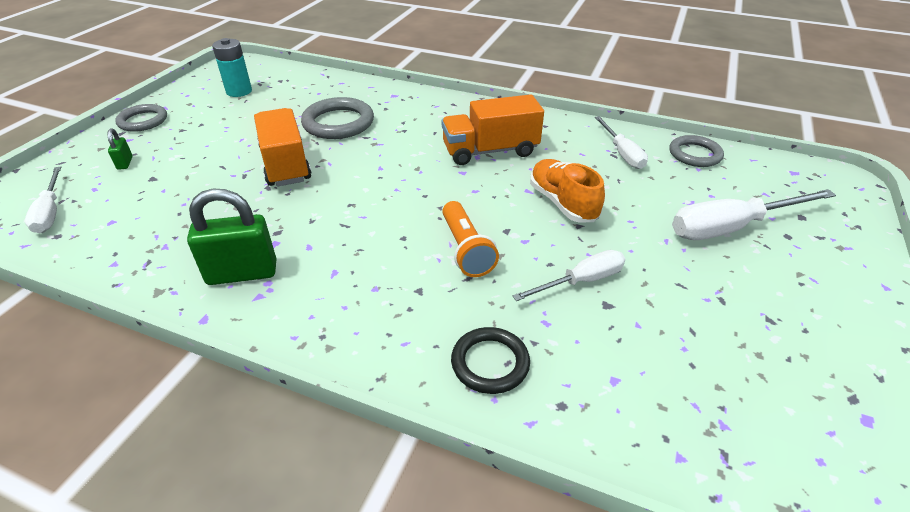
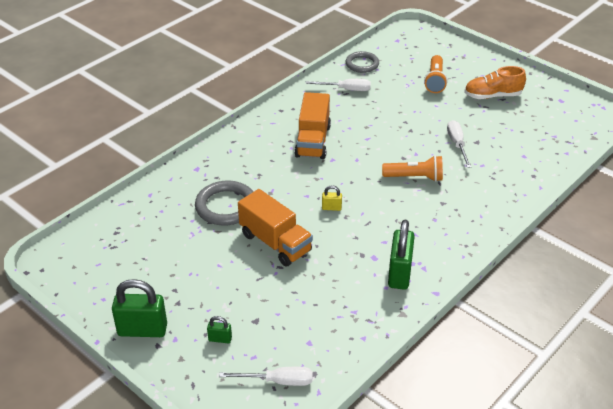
camera: 70 degrees left, 0 degrees up
grey ring [115,104,167,132] -> green padlock [112,279,167,337]
turquoise battery [212,38,252,97] -> none
orange truck [254,108,311,187] -> orange truck turned 135 degrees counterclockwise [238,189,313,266]
black ring [451,327,530,394] -> none
orange shoe [530,159,605,222] -> orange shoe moved to [464,66,526,99]
white screwdriver [672,189,836,240] -> orange flashlight [424,55,447,93]
none -> yellow padlock [322,185,342,211]

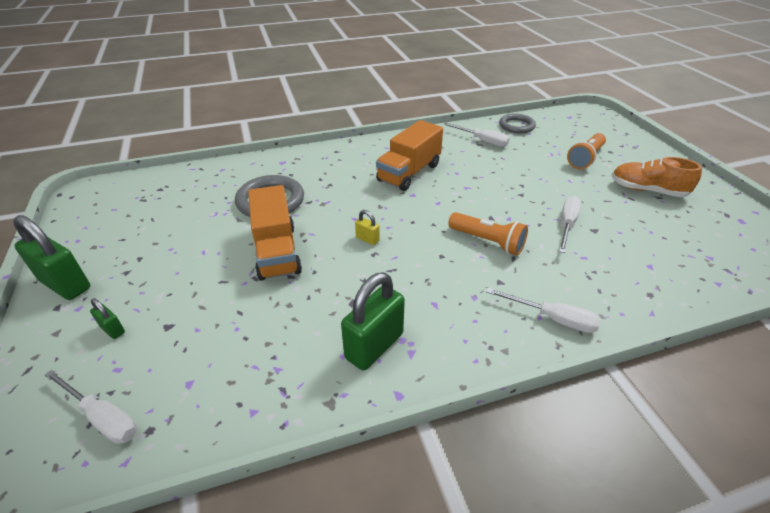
camera: 30 degrees right, 0 degrees up
none -> white screwdriver [486,288,601,333]

